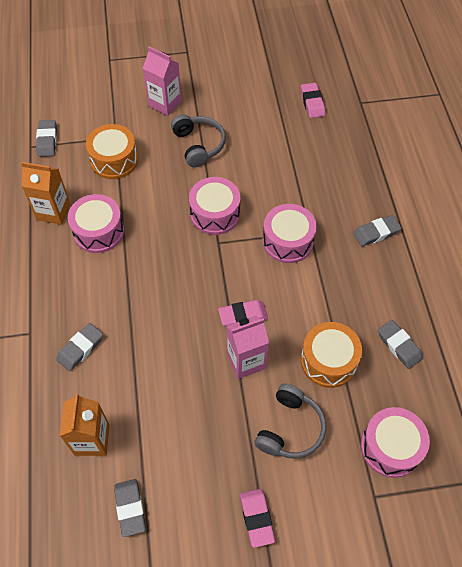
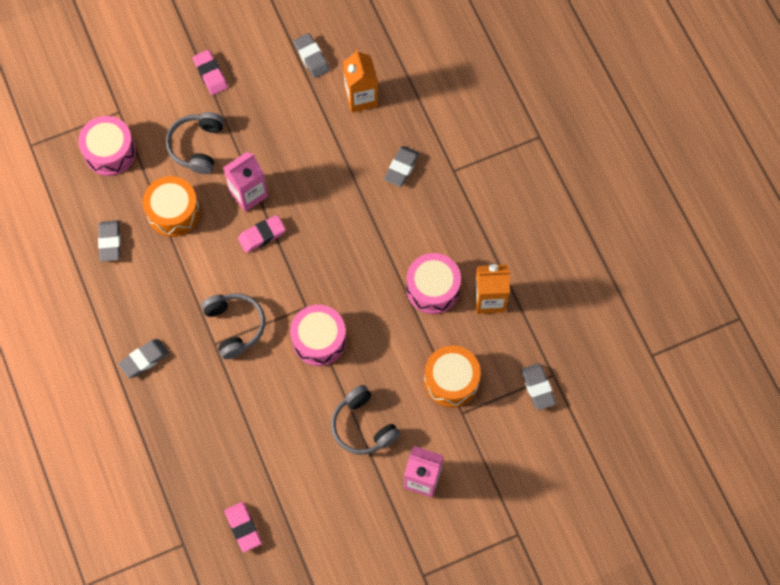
camera: 165 degrees right, 10 degrees up
pink drum [263,204,317,263] -> grey headphones [201,293,265,359]
grey eraser [378,320,423,369] -> grey eraser turned 45 degrees clockwise [98,220,121,262]

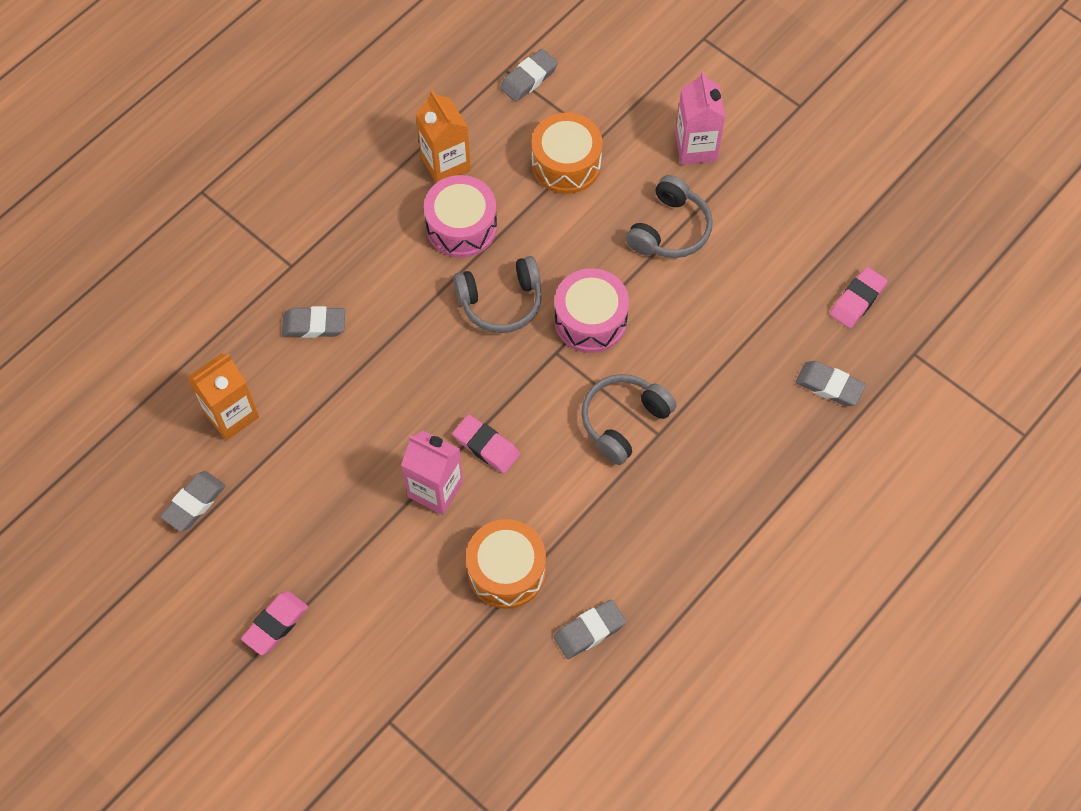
camera: 115 degrees left, 5 degrees down
pink drum [78,116,136,176] -> none
grey eraser [118,339,169,378] -> grey eraser moved to [796,361,866,406]
grey headphones [166,112,224,174] -> grey headphones moved to [453,256,542,333]

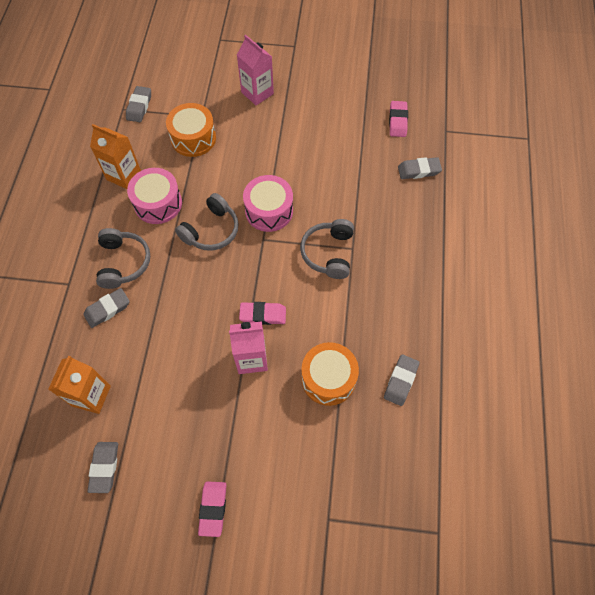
camera: 35 degrees left, 0 degrees up
grey headphones [626,175,713,258] -> grey headphones moved to [96,228,150,289]

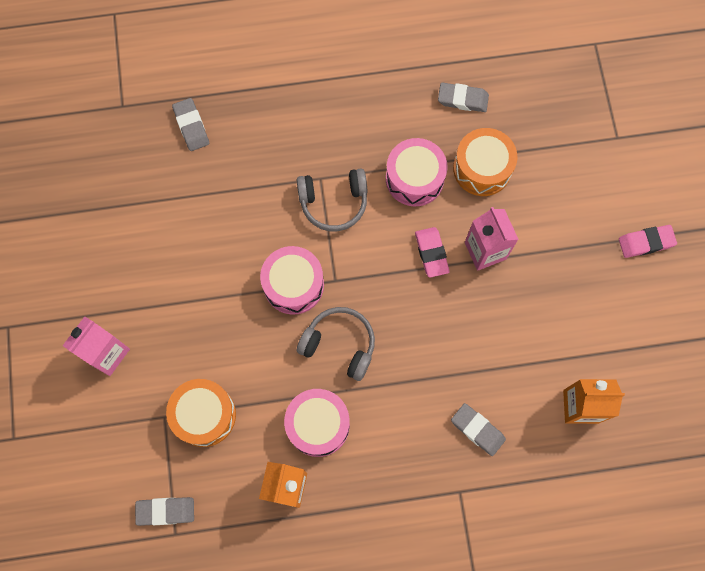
camera: 105 degrees left, 10 degrees up
grey eraser [88,442,118,493] -> none
grey headphones [96,228,150,289] -> none
pink eraser [389,101,408,137] -> none
none -> pink drum [386,138,448,206]

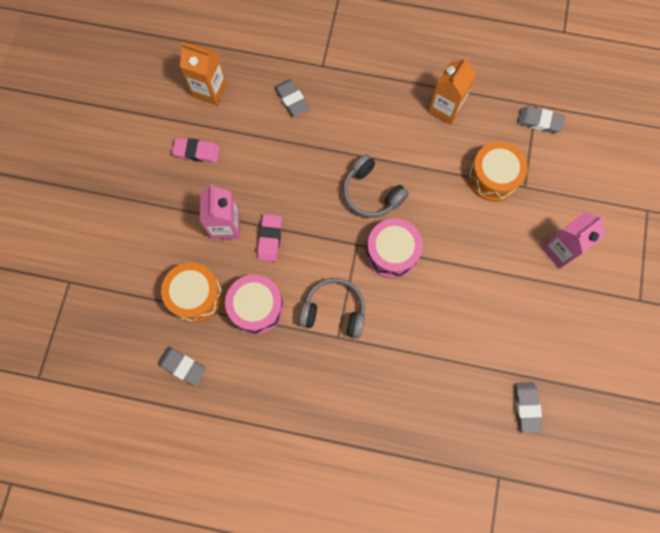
camera: 160 degrees left, 0 degrees up
grey eraser [172,98,209,151] -> grey eraser moved to [514,382,543,433]
pink drum [284,389,350,457] -> none
pink eraser [619,225,677,258] -> pink eraser moved to [172,138,220,163]

